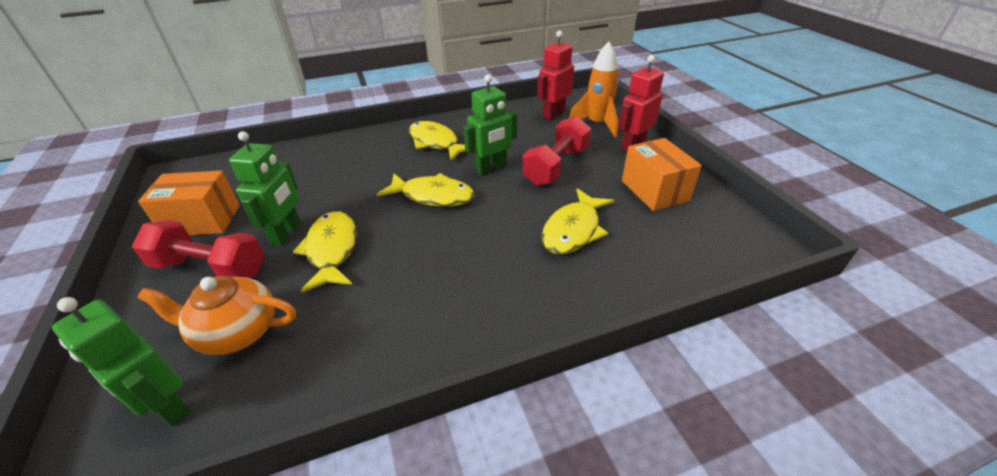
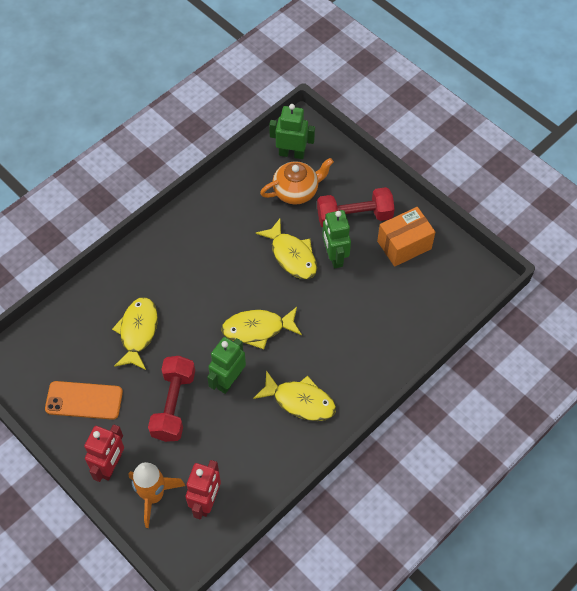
camera: 155 degrees right, 20 degrees up
orange box [622,138,702,211] -> orange phone [45,381,123,420]

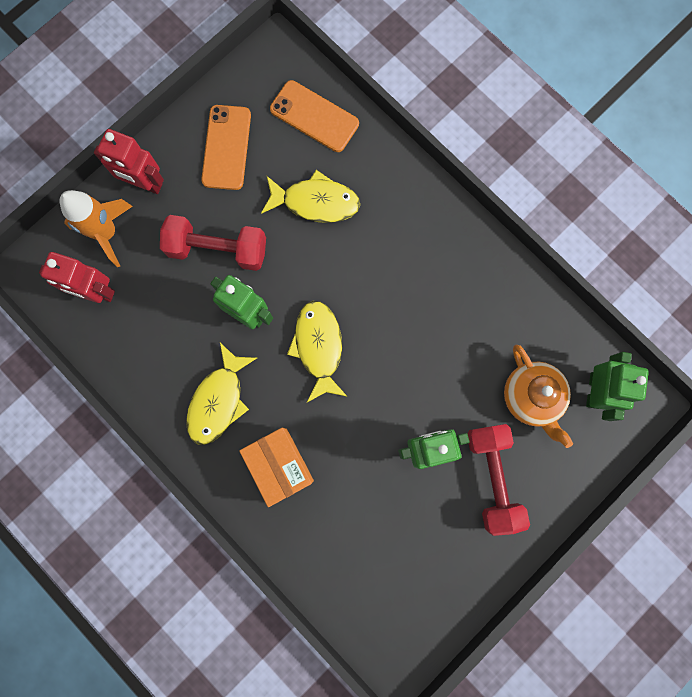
camera: 90 degrees right, 20 degrees up
yellow fish [256,219,317,279] -> none
orange box [377,207,436,267] -> orange box moved to [239,427,314,507]
none -> orange phone [270,80,359,152]

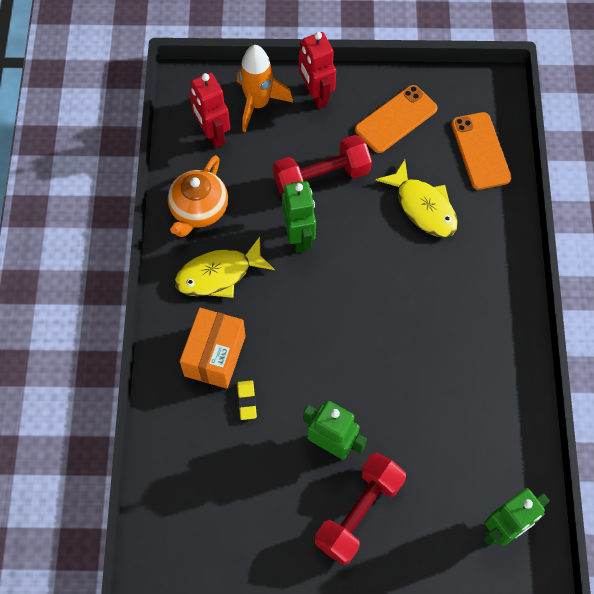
camera: 45 degrees right, 15 degrees down
red dumbbell [160,215,266,271] -> red dumbbell turned 75 degrees counterclockwise [273,135,372,195]
yellow fish [287,301,348,402] -> none
orange teapot [504,345,573,448] -> orange teapot moved to [168,155,228,237]
none -> yellow eraser [237,380,257,420]

